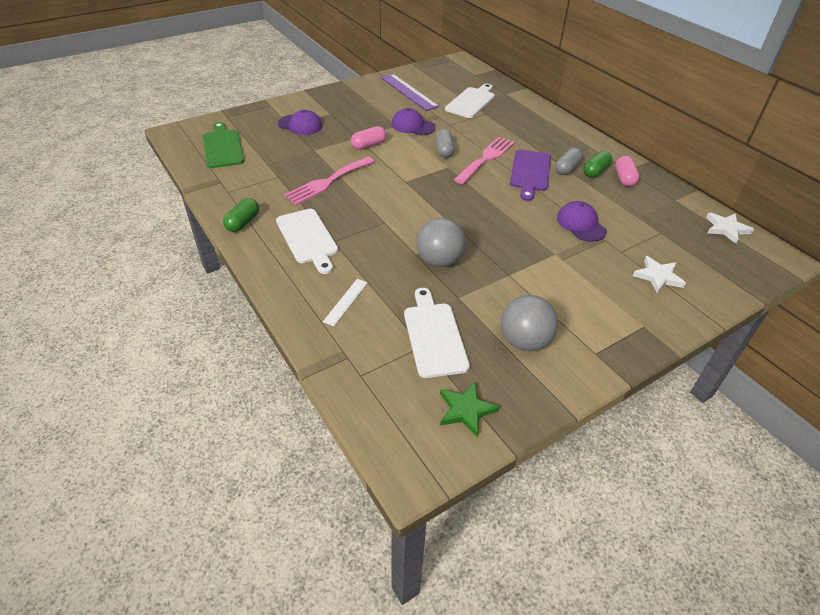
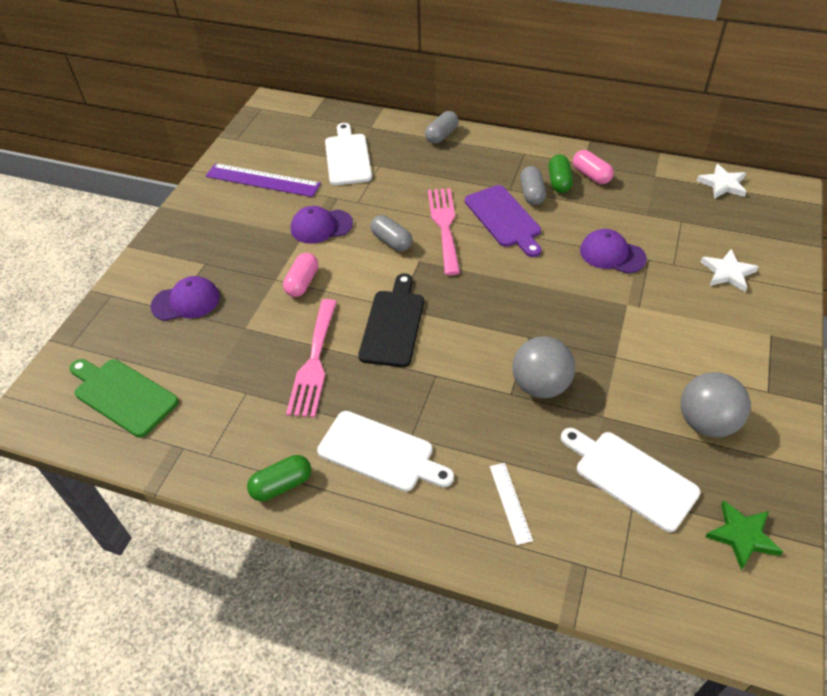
camera: 35 degrees left, 5 degrees up
green capsule [223,198,259,232] -> green capsule turned 75 degrees clockwise [247,455,311,501]
none -> black cutting board [358,274,424,367]
none -> grey capsule [425,111,459,144]

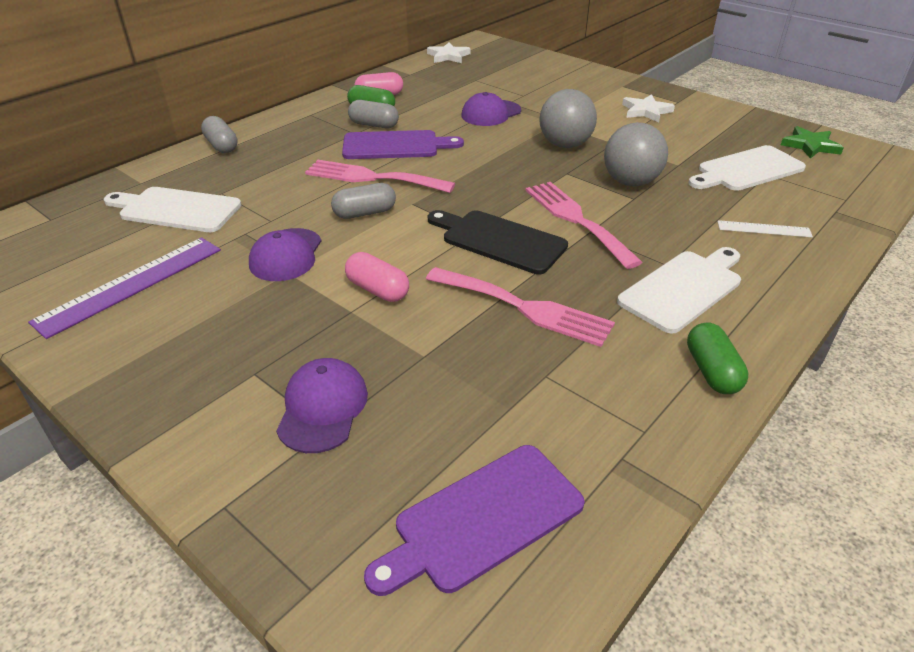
camera: 70 degrees left, 10 degrees down
green cutting board [69,359,179,437] -> purple cutting board [364,445,585,596]
grey ball [681,372,751,437] -> grey ball moved to [539,89,597,148]
white star [701,249,759,292] -> white star moved to [622,94,675,122]
none -> pink fork [525,182,643,269]

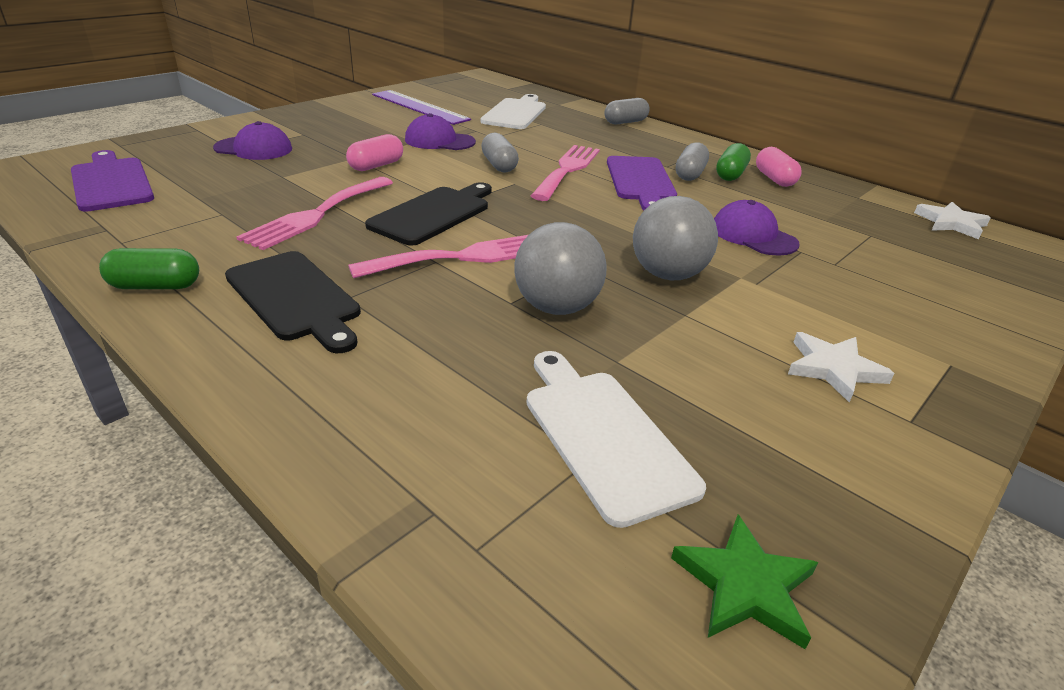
camera: 90 degrees right, 5 degrees down
white cutting board [617,247,741,334] -> black cutting board [225,251,361,353]
white ruler [717,220,813,237] -> none

